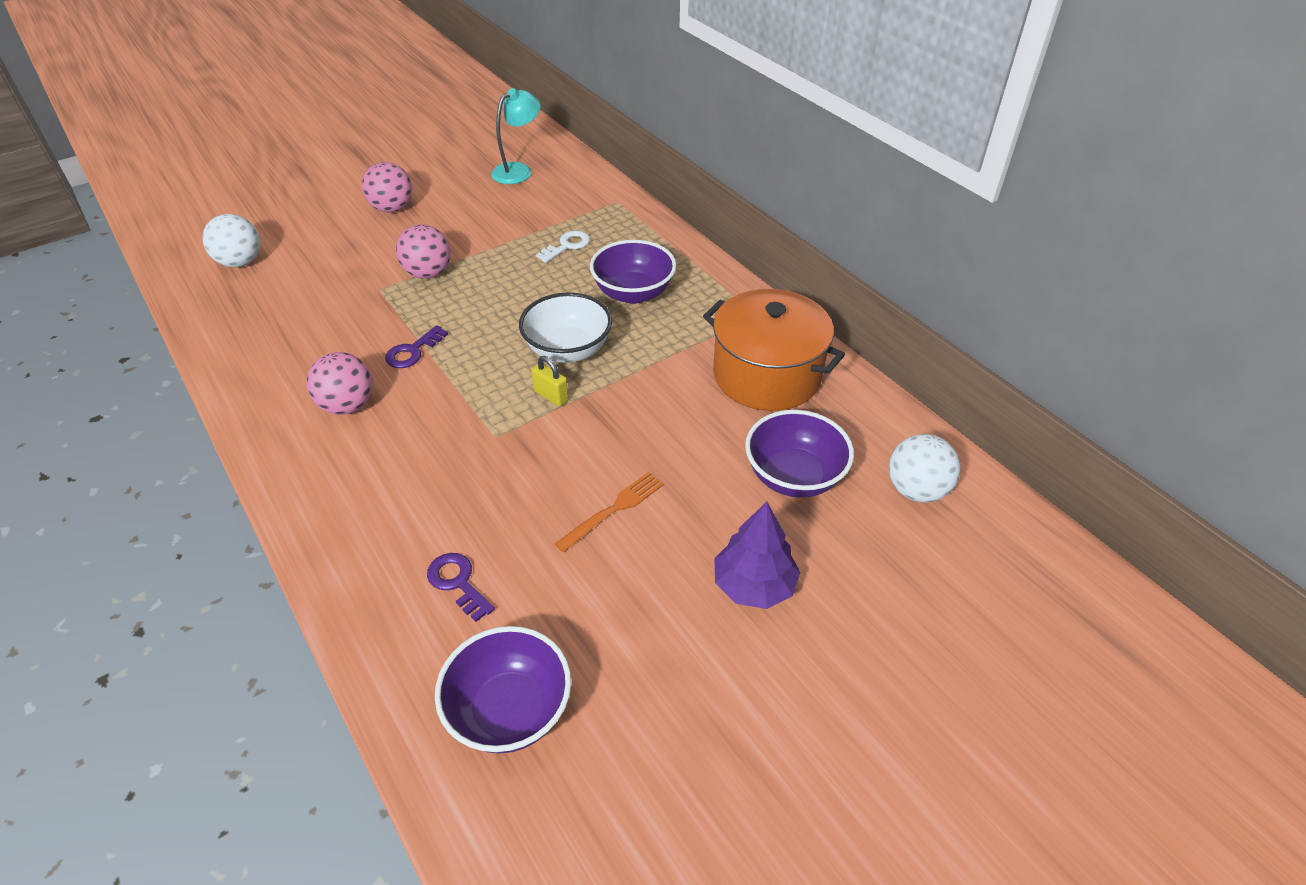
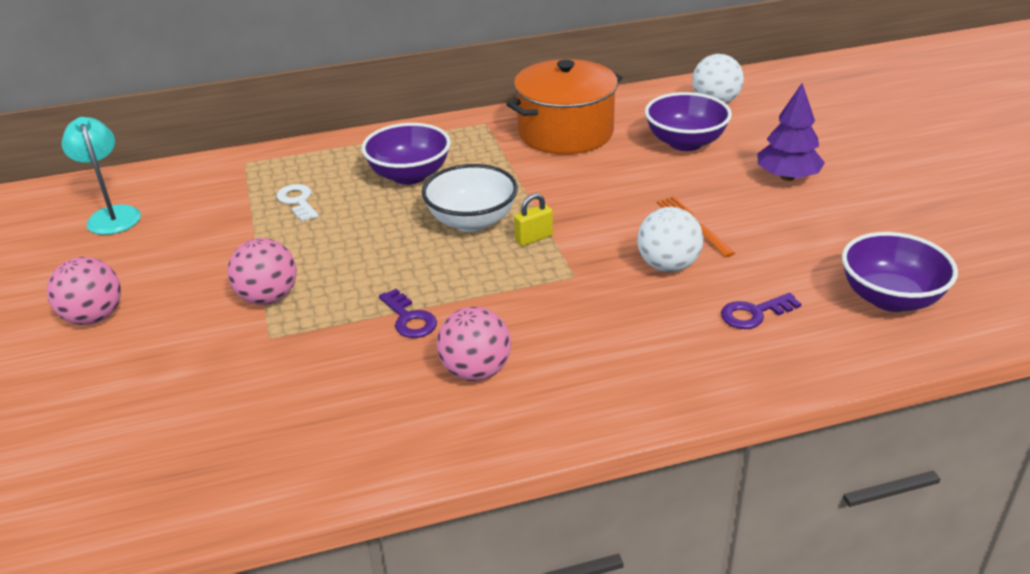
camera: 70 degrees left, 10 degrees down
white ball [202,214,261,267] -> white ball moved to [637,207,703,272]

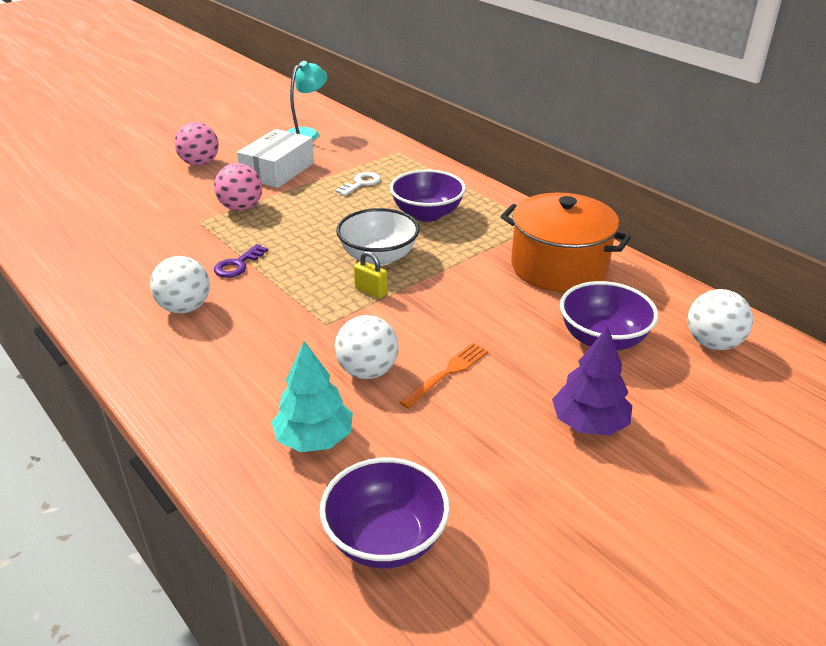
camera: 65 degrees right, 0 degrees up
pink ball [437,307,511,381] -> white ball [150,256,210,313]
purple key [721,293,801,329] -> turquoise tree [271,341,353,452]
none -> white box [237,129,314,188]

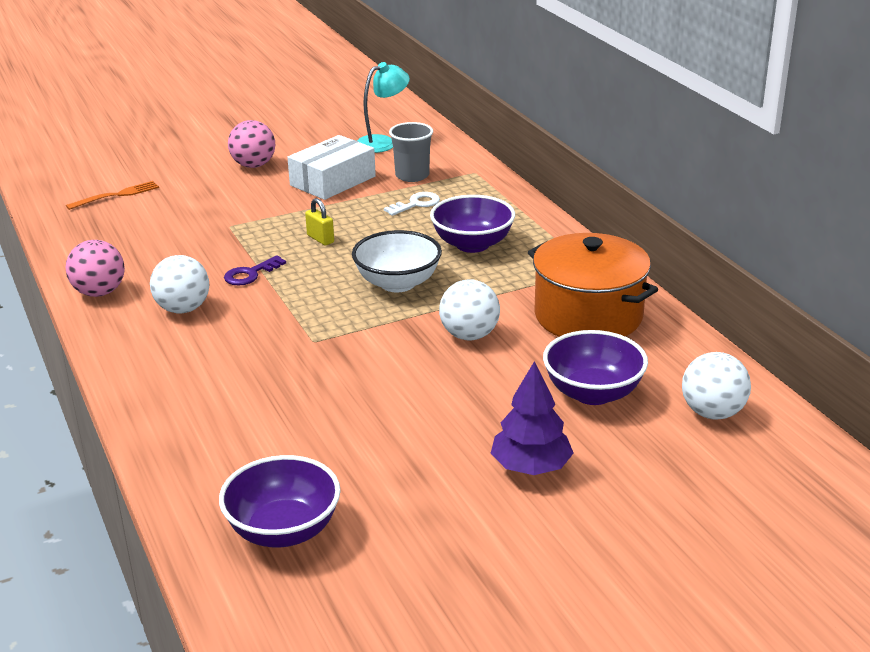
camera: 15 degrees right, 5 degrees down
pink ball [214,163,262,211] -> pink ball moved to [65,240,125,297]
turquoise tree [271,341,353,452] -> none
white ball [335,315,399,379] -> white ball moved to [439,279,500,340]
yellow padlock [354,251,388,299] -> yellow padlock moved to [305,198,334,245]
orange fork [399,343,488,409] -> orange fork moved to [66,181,159,210]
none -> grey cup [389,122,433,182]

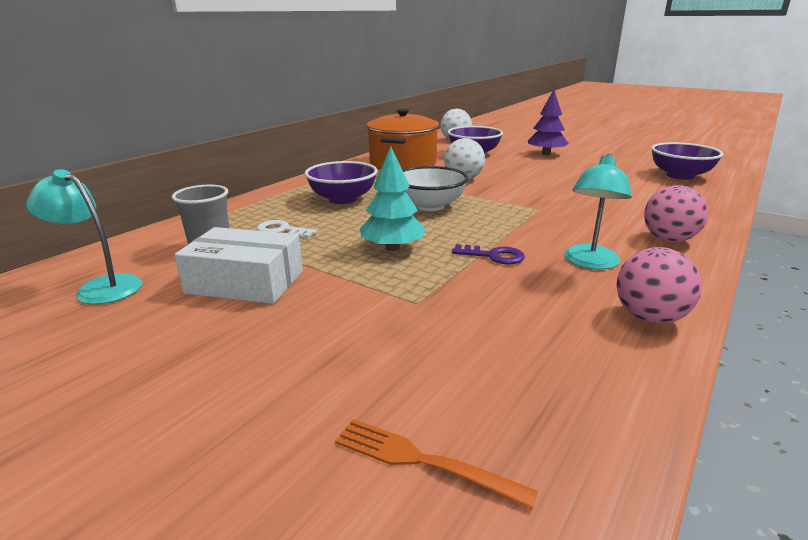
camera: 120 degrees left, 5 degrees down
white ball [150,255,209,314] -> turquoise lamp [564,153,632,269]
pink ball [228,120,275,168] -> pink ball moved to [644,185,708,242]
yellow padlock [305,198,334,245] -> turquoise tree [360,146,426,251]

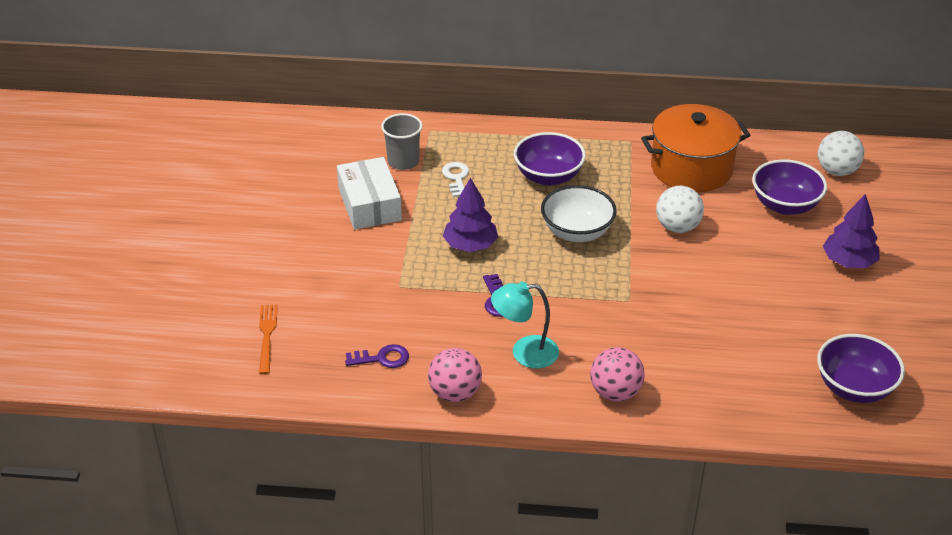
camera: 60 degrees right, 15 degrees up
turquoise lamp [26,169,142,304] -> none
turquoise tree [360,146,426,251] -> purple tree [443,178,498,252]
none -> purple key [345,344,409,368]

